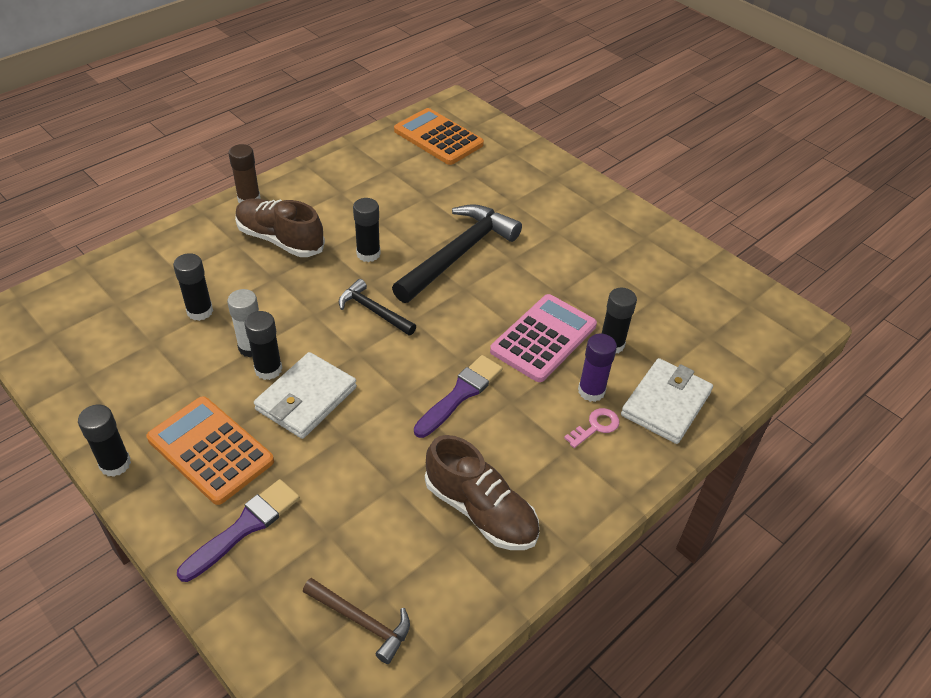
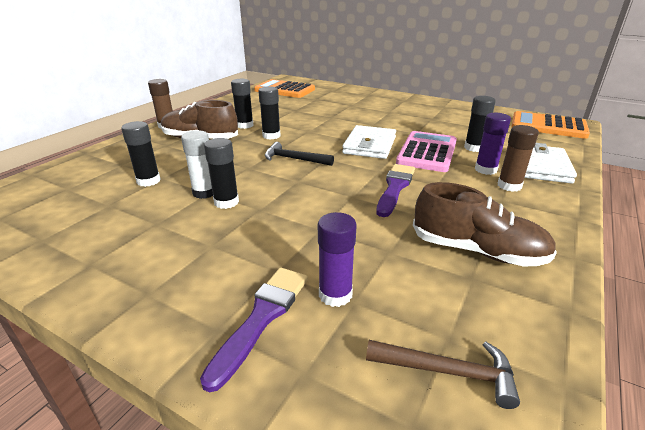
camera: 15 degrees left, 15 degrees down
black glue stick [78,405,131,477] -> black glue stick moved to [231,79,254,129]
orange calculator [147,396,274,505] -> orange calculator moved to [511,111,590,139]
white wallet [254,352,357,439] -> white wallet moved to [342,125,396,159]
black hammer [392,204,522,303] -> none
pink key [564,408,619,448] -> brown glue stick [497,125,539,192]
none -> purple glue stick [318,212,357,307]

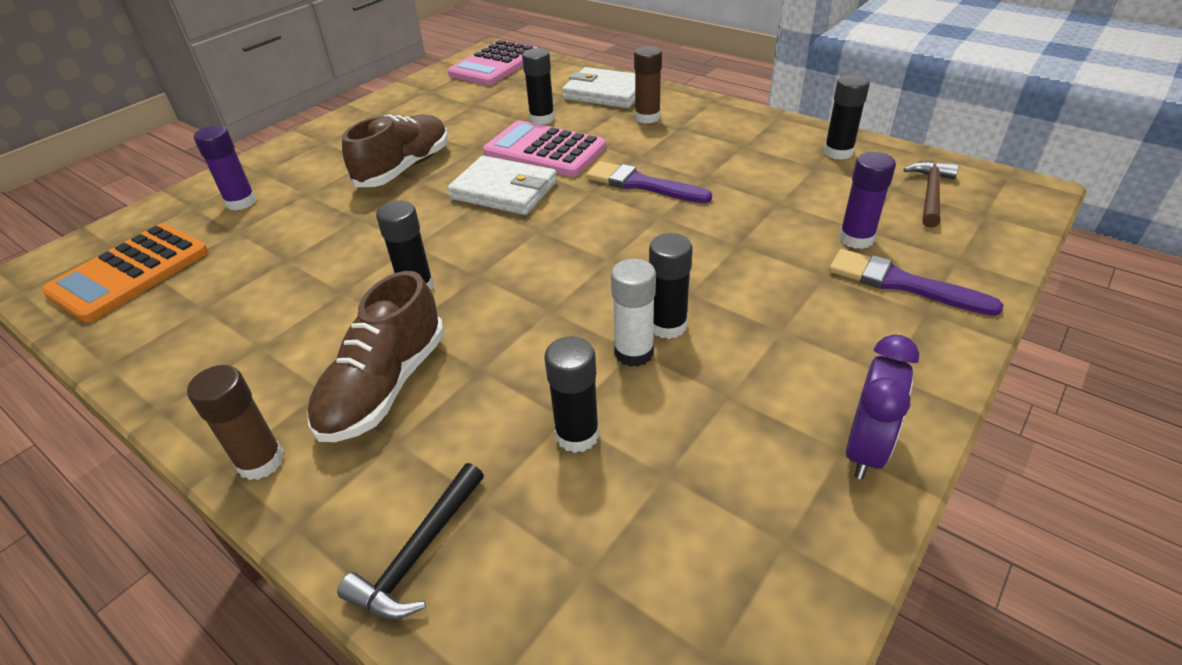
camera: 80 degrees left, 10 degrees up
black glue stick [231,79,254,129] -> black glue stick moved to [824,75,870,160]
black hammer [265,142,334,166] -> black hammer moved to [337,463,484,619]
brown shoe [413,182,557,267] -> brown shoe moved to [342,114,448,187]
purple glue stick [475,113,511,175] -> purple glue stick moved to [194,126,257,211]
orange calculator [511,111,590,139] -> pink calculator [448,40,538,86]
none -> purple clock [846,334,919,479]

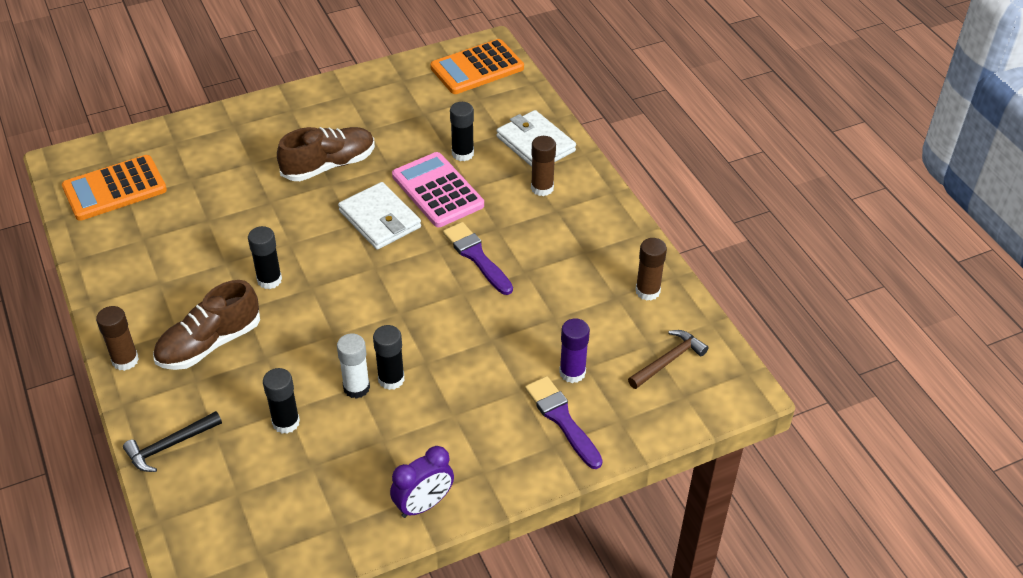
camera: 25 degrees right, 5 degrees up
purple glue stick [194,126,257,211] -> none
pink calculator [448,40,538,86] -> orange calculator [430,39,524,94]
black glue stick [824,75,870,160] -> brown glue stick [635,238,667,301]

